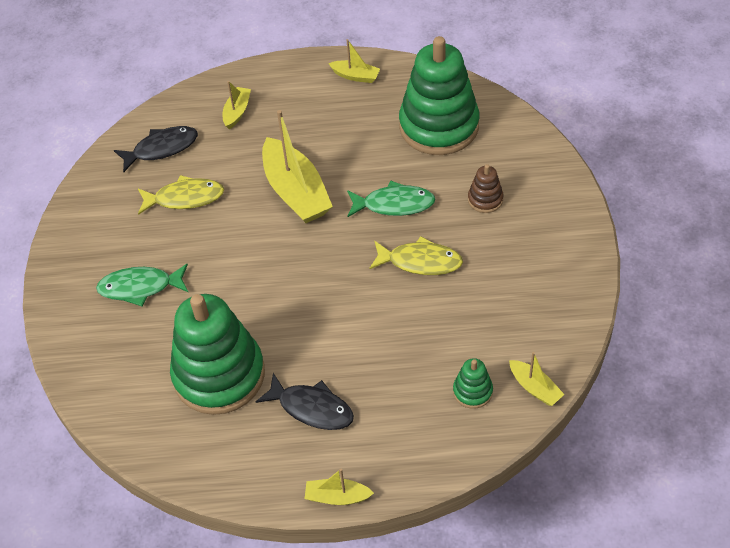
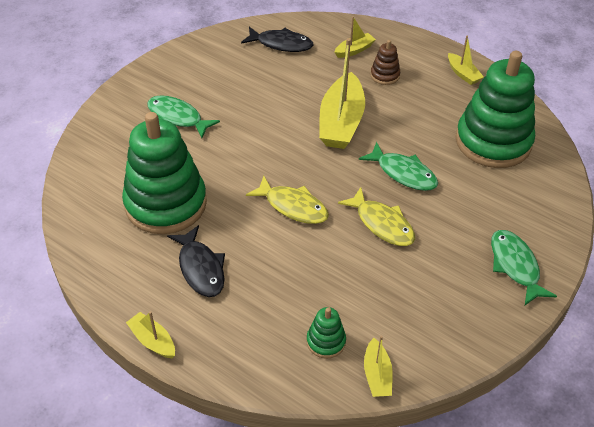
camera: 35 degrees right, 5 degrees down
yellow fish [138,175,224,215] -> yellow fish moved to [246,176,329,224]
brown stacking toy [468,164,504,213] -> brown stacking toy moved to [370,40,400,85]
none -> green fish [491,230,557,305]

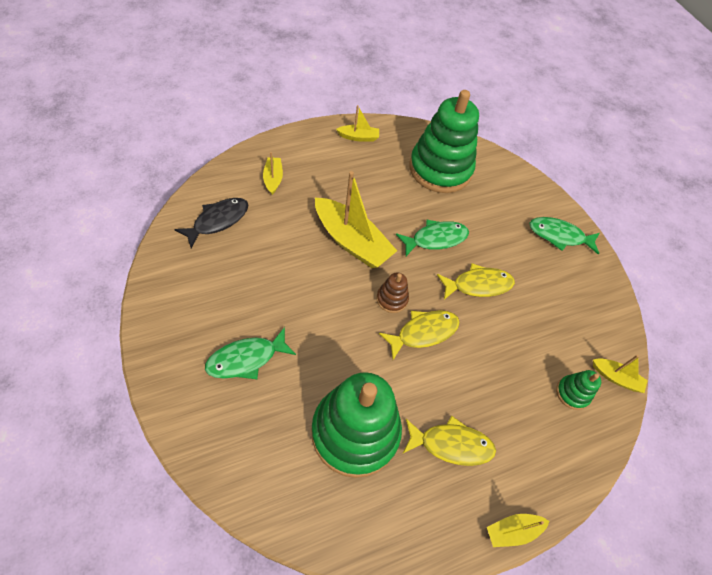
camera: 65 degrees left, 10 degrees up
black fish [167,225,225,297] -> yellow fish [403,416,496,466]
brown stacking toy [370,40,400,85] -> brown stacking toy moved to [377,273,409,313]

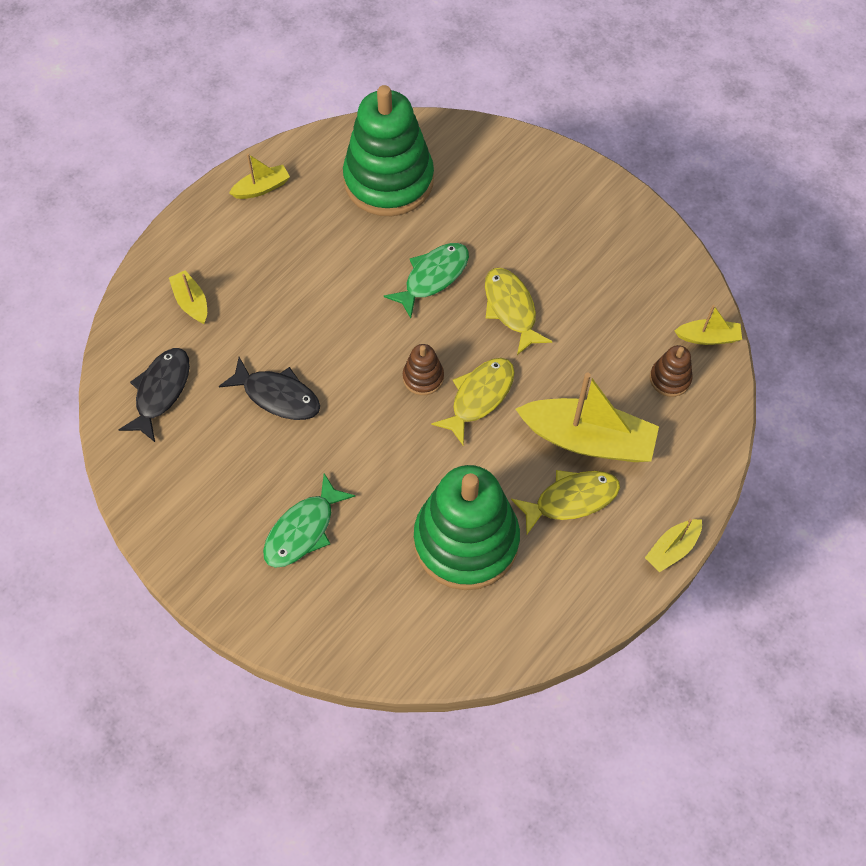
camera: 20 degrees left, 5 degrees up
yellow boat [315,171,397,268] -> yellow boat moved to [516,372,659,462]
yellow fish [437,263,515,300] -> yellow fish turned 75 degrees counterclockwise [485,268,552,355]
green fish [529,217,600,255] -> none
green stacking toy [556,370,601,410] -> brown stacking toy [650,345,693,397]
none -> black fish [219,357,320,420]

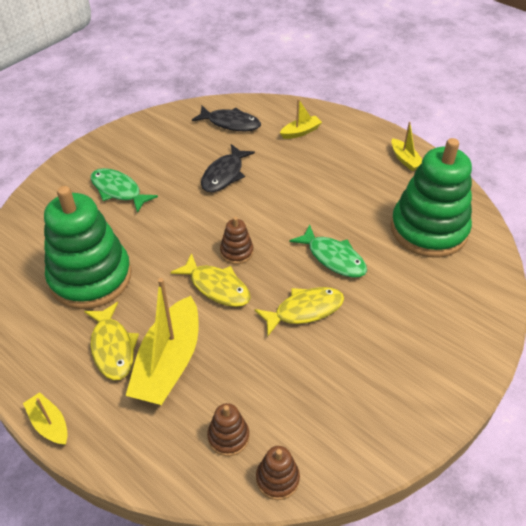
camera: 90 degrees right, 15 degrees down
yellow boat [675,305,742,345] -> brown stacking toy [256,446,300,500]

